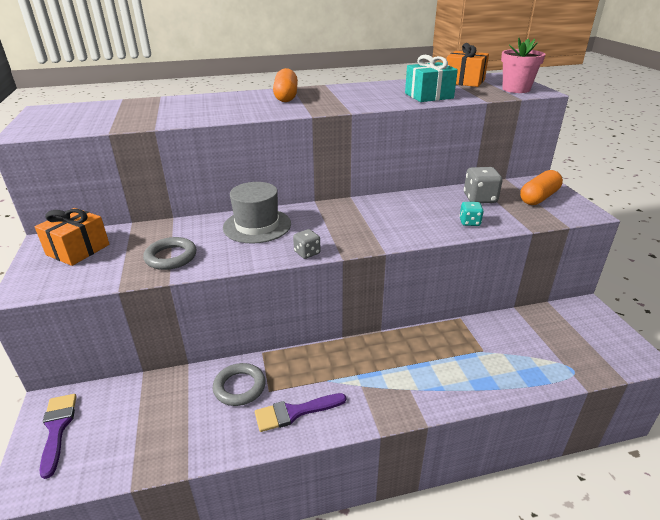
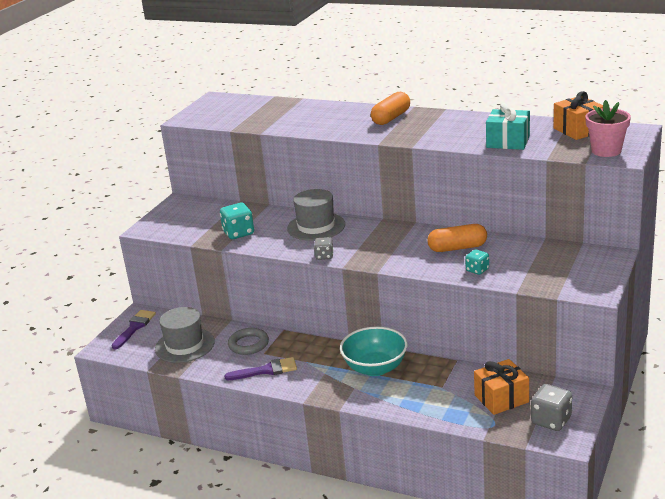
camera: 40 degrees right, 5 degrees down
orange gift [35,208,110,266] -> orange gift moved to [474,359,529,415]
grey ring [143,237,197,270] -> turquoise dice [220,203,254,239]
purple brush [255,393,346,432] -> purple brush turned 150 degrees clockwise [224,357,297,380]
grey dice [464,167,502,203] -> grey dice moved to [531,384,572,431]
orange capsule [520,170,563,205] -> orange capsule moved to [427,224,487,252]
none -> grey hat [155,307,215,363]
none -> turquoise bowl [340,326,408,376]

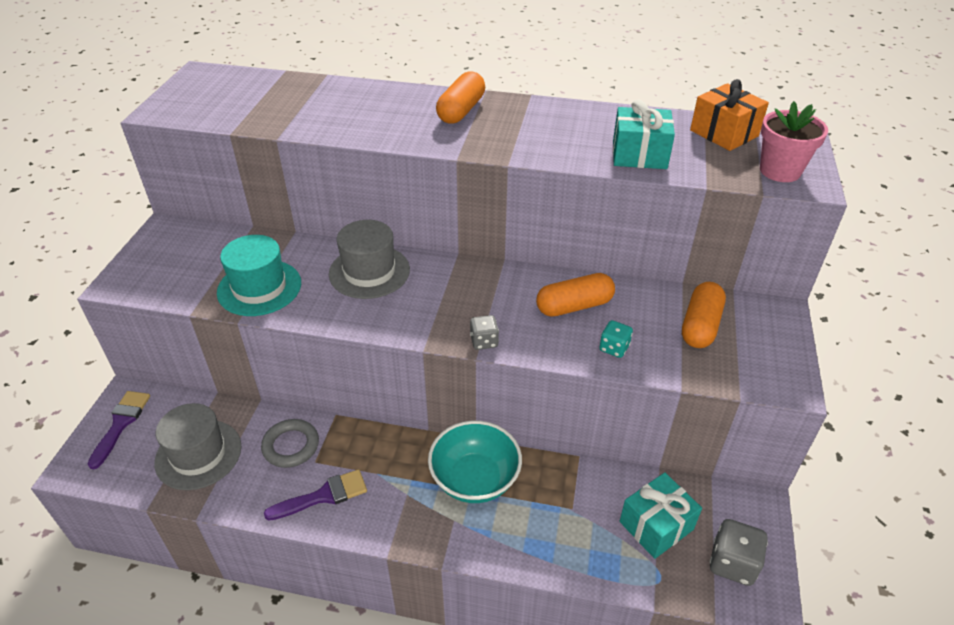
camera: 15 degrees left, 15 degrees up
turquoise dice [220,203,254,239] -> turquoise hat [217,235,301,316]
grey dice [314,237,334,260] -> grey dice moved to [470,315,499,350]
orange gift [474,359,529,415] -> turquoise gift [620,472,702,559]
none -> orange capsule [682,282,726,348]

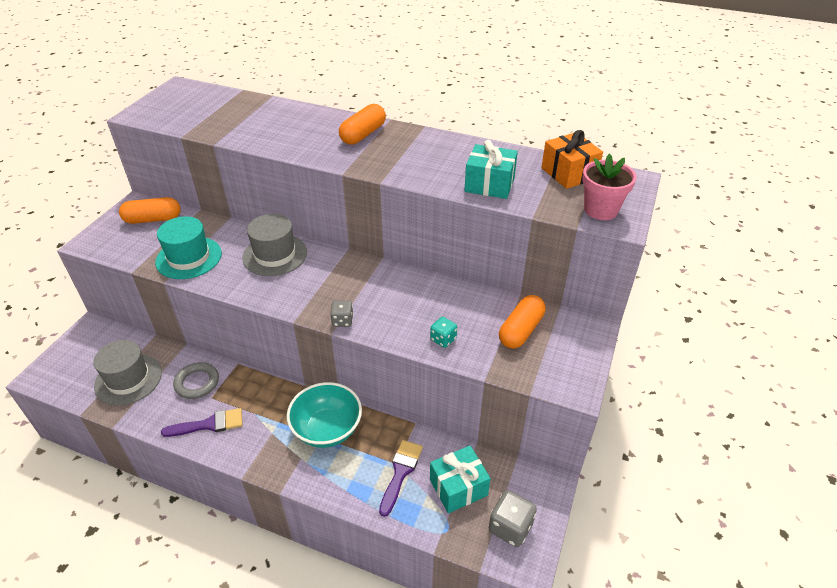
camera: 10 degrees right, 0 degrees up
purple brush [88,391,150,469] -> purple brush moved to [379,440,423,517]
orange capsule [536,273,615,317] -> orange capsule moved to [119,197,181,224]

